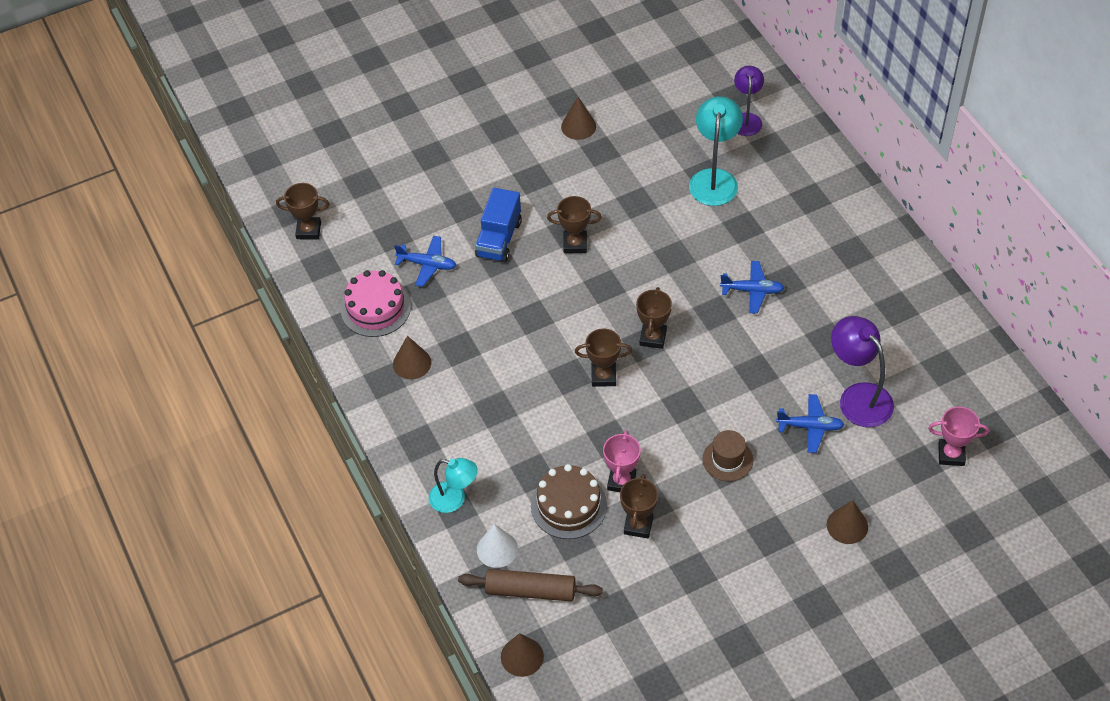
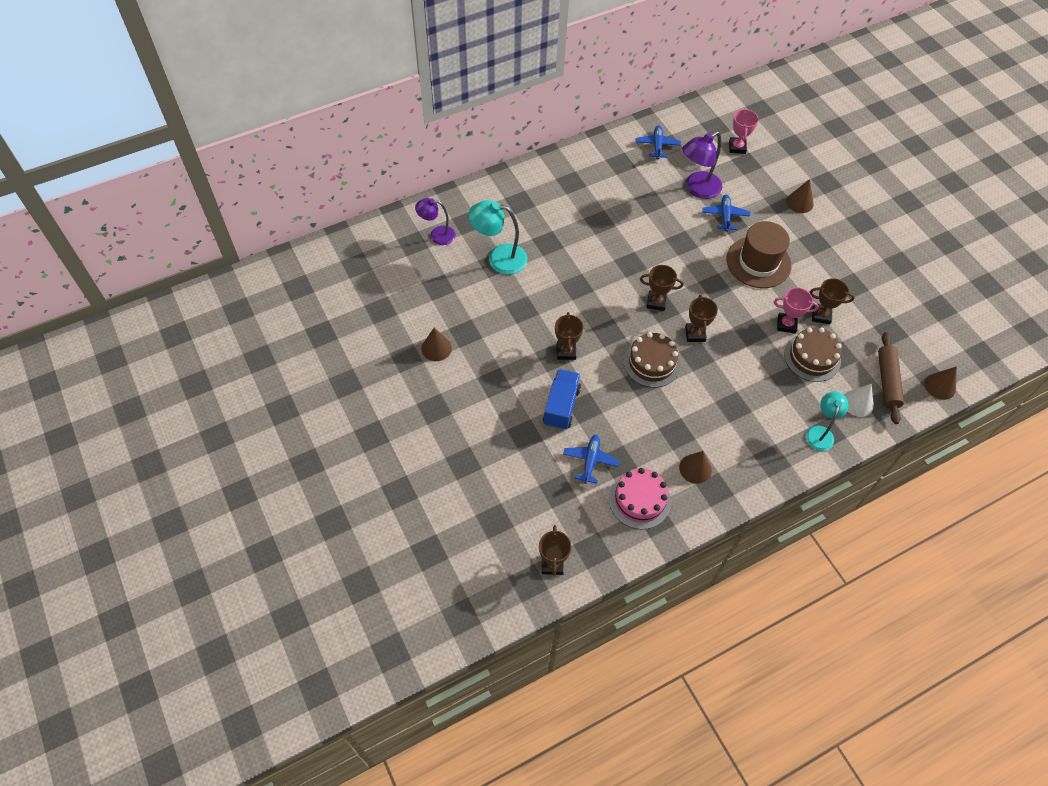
camera: 95 degrees left, 5 degrees up
blue truck [475,188,522,262] -> blue truck turned 90 degrees counterclockwise [543,369,581,430]
brown hat [703,430,753,481] -> brown hat [727,221,791,288], size x1.81
blue plane [720,261,784,314] -> blue plane moved to [636,126,681,159]
none -> brown cake [624,332,680,388]

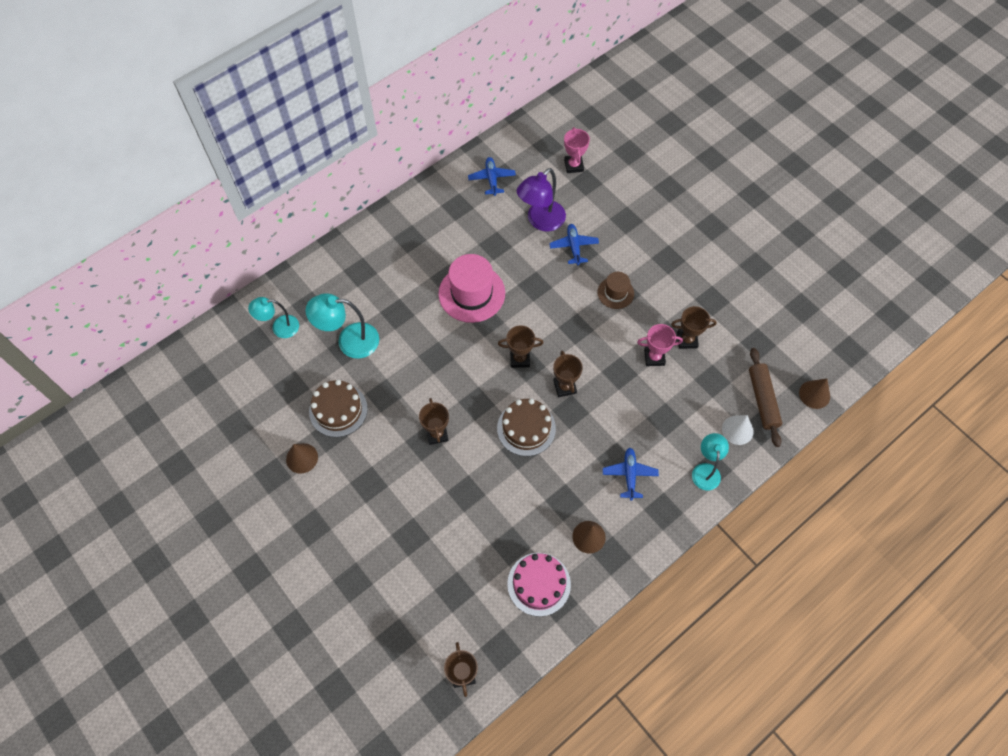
camera: 10 degrees left, 5 degrees up
purple lamp [415,198,456,245] -> turquoise lamp [248,297,299,338]
blue truck [543,369,581,430] -> none
blue plane [563,435,619,484] -> blue plane moved to [603,448,659,500]
brown hat [727,221,791,288] -> brown hat [597,272,634,309], size x0.55
brown cake [784,327,842,382] -> brown cake moved to [309,380,368,437]
brown cone [786,179,814,213] -> none
none -> pink hat [439,254,505,323]

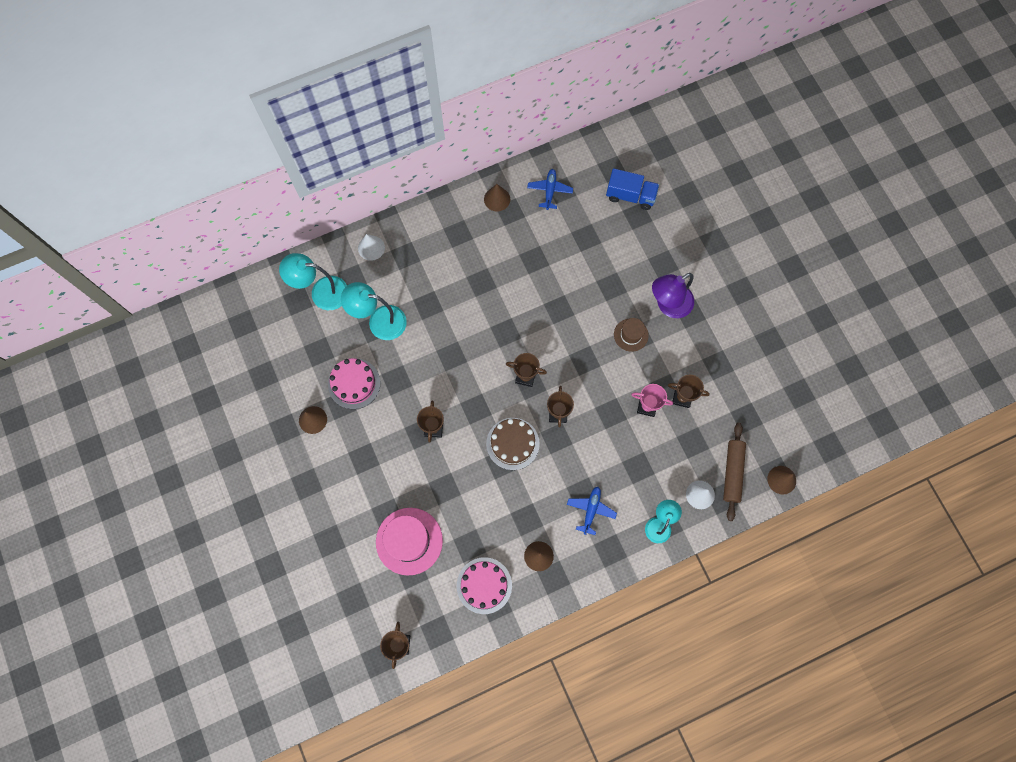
camera: 15 degrees right, 10 degrees up
turquoise lamp [248,297,299,338] -> turquoise lamp [279,253,347,310], size x1.52
brown cake [309,380,368,437] -> pink cake [328,358,380,409]
pink hat [439,254,505,323] -> pink hat moved to [376,508,443,576]
purple lamp [517,168,566,232] -> purple lamp moved to [652,273,694,318]
blue plane [549,224,599,265] -> none
pink trophy [564,127,590,173] -> blue truck [606,168,659,210]
none -> white cone [358,234,385,261]
none -> brown cone [484,184,510,212]

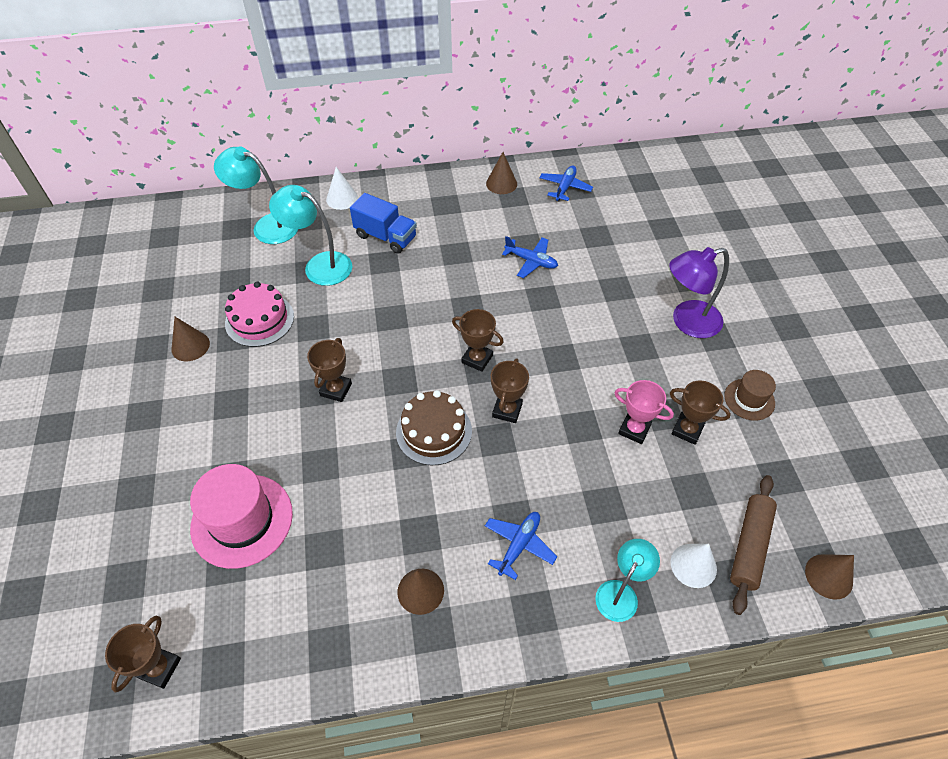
camera: 15 degrees right, 20 degrees down
pink cake [457,557,512,614] -> none
blue truck [606,168,659,210] -> blue truck moved to [350,193,417,254]
brown hat [614,318,649,352] -> brown hat moved to [724,370,776,421]
none -> blue plane [502,236,558,278]

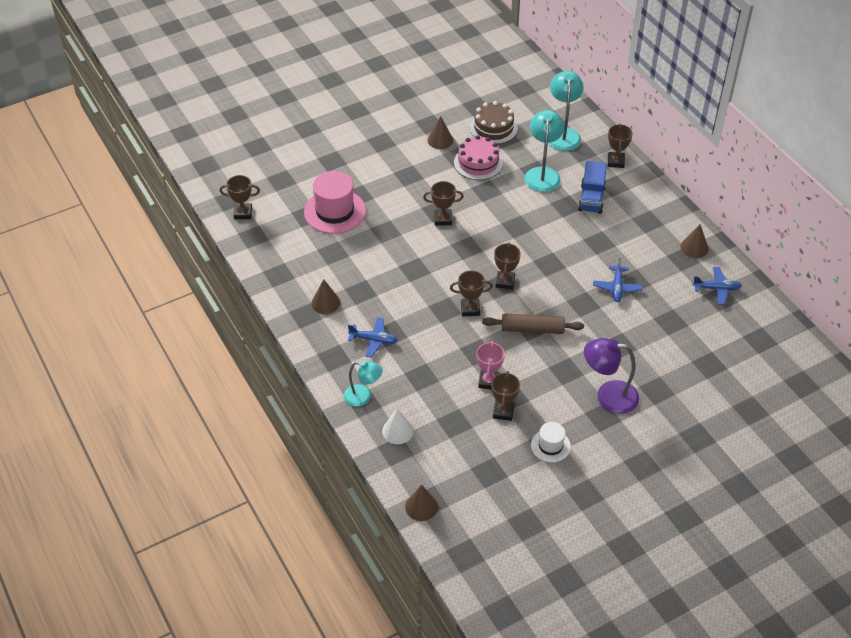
camera: 70 degrees right, 5 degrees down
white cone [326,167,358,210] -> brown trophy [608,124,633,168]
brown cake [396,390,472,465] -> brown cake moved to [470,101,518,144]
purple lamp [669,247,729,338] -> purple lamp turned 45 degrees counterclockwise [584,338,639,414]
brown hat [724,370,776,421] -> white hat [531,422,571,463]
brown rolling pin [730,475,777,615] -> brown rolling pin moved to [482,313,584,334]

